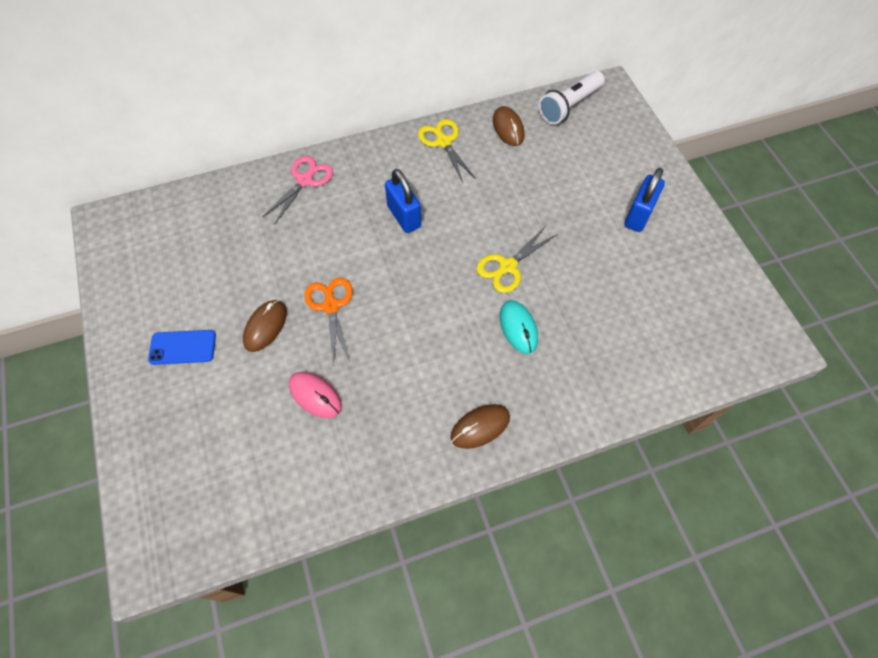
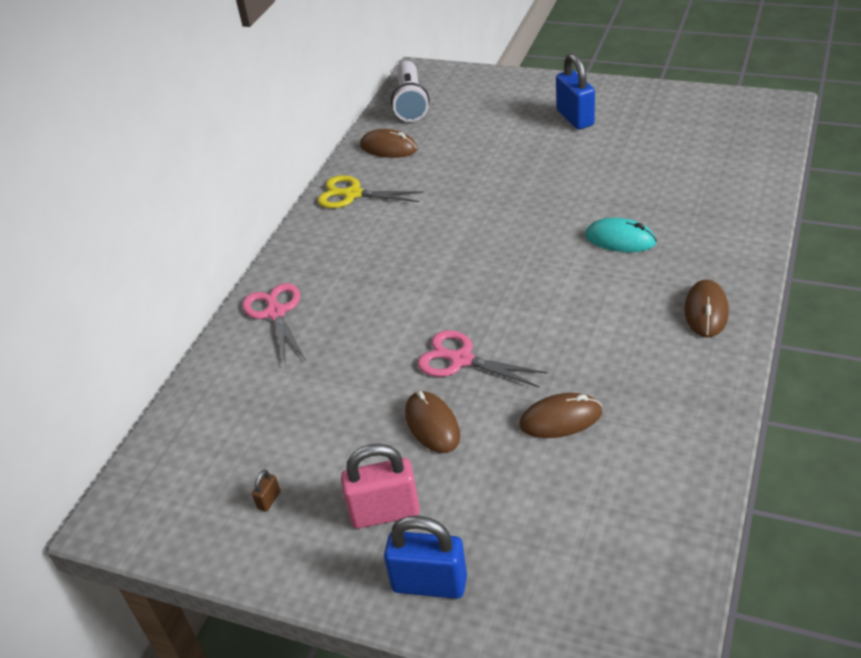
camera: 45 degrees left, 20 degrees down
blue phone [148,330,216,365] -> pink padlock [341,444,420,529]
pink mouse [289,372,342,418] -> brown mouse [519,393,602,438]
orange scissors [304,277,353,365] -> pink scissors [418,330,547,387]
blue padlock [385,169,421,233] -> blue padlock moved to [384,516,467,599]
yellow scissors [476,226,557,293] -> none
none -> brown padlock [252,470,280,512]

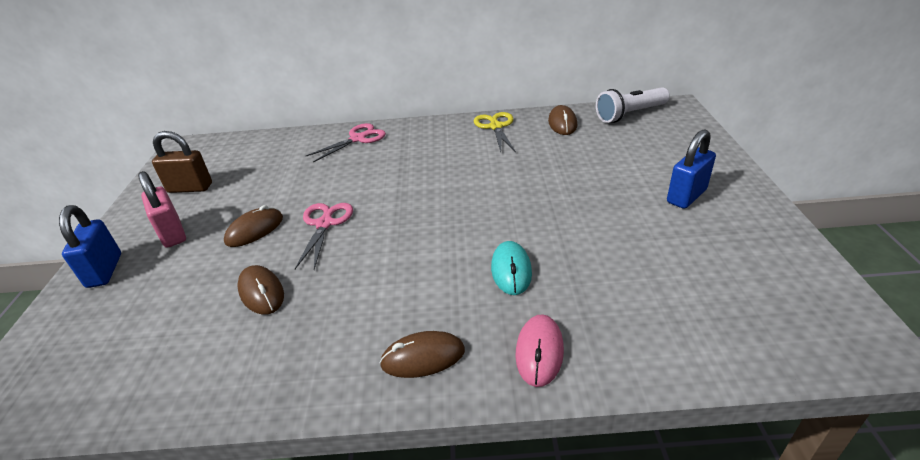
camera: 65 degrees right, 5 degrees down
brown padlock [252,470,280,512] -> brown padlock [152,131,212,193], size x2.34
none -> pink mouse [515,314,564,387]

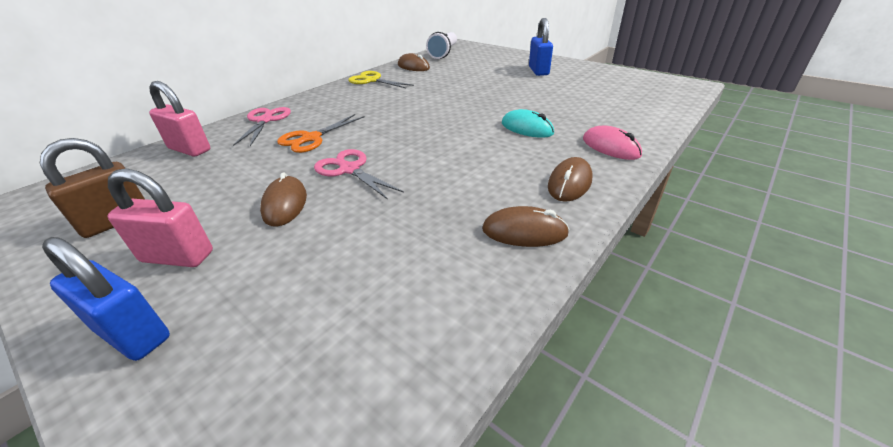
camera: 50 degrees left, 0 degrees up
brown mouse [237,265,284,315] -> brown mouse moved to [482,206,569,247]
none -> pink padlock [149,81,210,157]
none -> orange scissors [277,114,365,153]

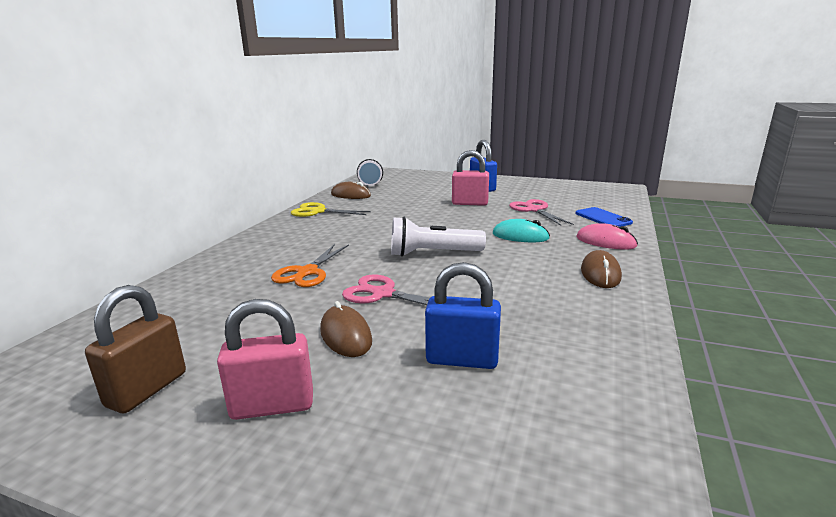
camera: 20 degrees left, 15 degrees down
blue padlock [42,237,170,361] -> blue padlock moved to [425,262,501,369]
pink padlock [149,81,210,157] -> pink padlock moved to [452,150,489,206]
pink scissors [233,107,291,146] -> pink scissors moved to [509,199,574,226]
brown mouse [482,206,569,247] -> none
none -> white flashlight [391,217,486,257]
none -> blue phone [575,207,633,227]

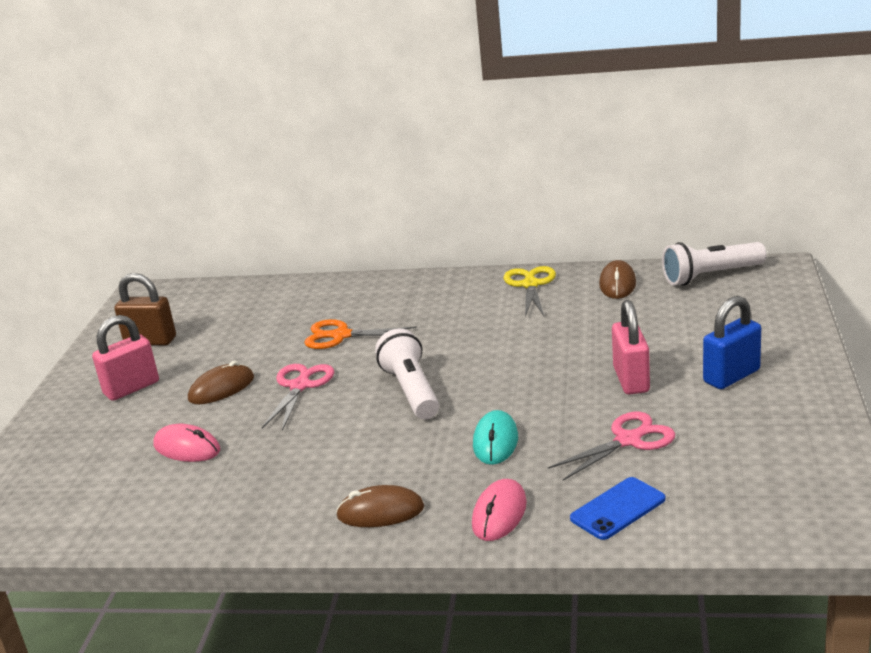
camera: 80 degrees right, 5 degrees up
pink padlock [217,299,313,420] -> pink padlock turned 75 degrees clockwise [92,315,159,401]
blue padlock [425,262,501,369] -> pink mouse [153,424,220,462]

